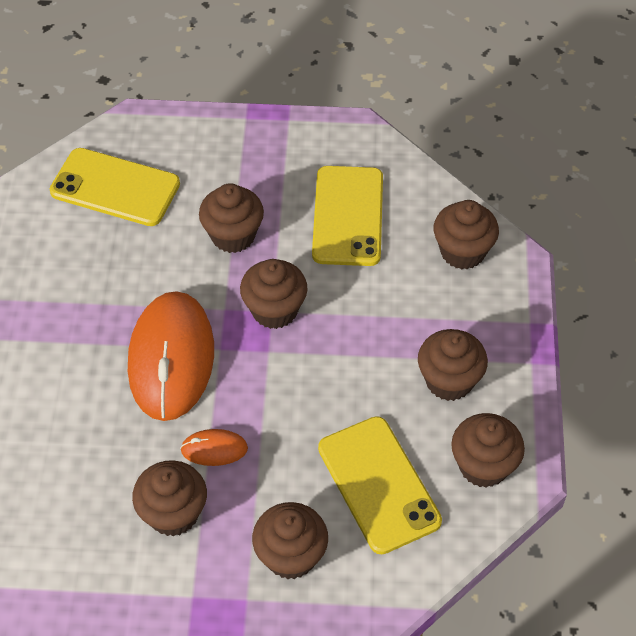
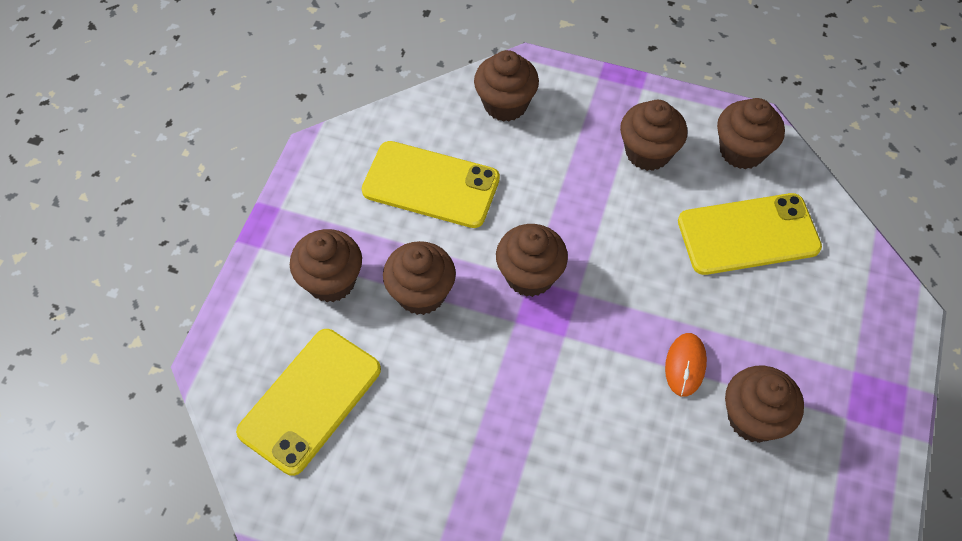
camera: 75 degrees left, 5 degrees up
orange mouse [128,291,214,421] -> none
brown cupcake [252,502,328,579] -> brown cupcake moved to [290,229,362,302]

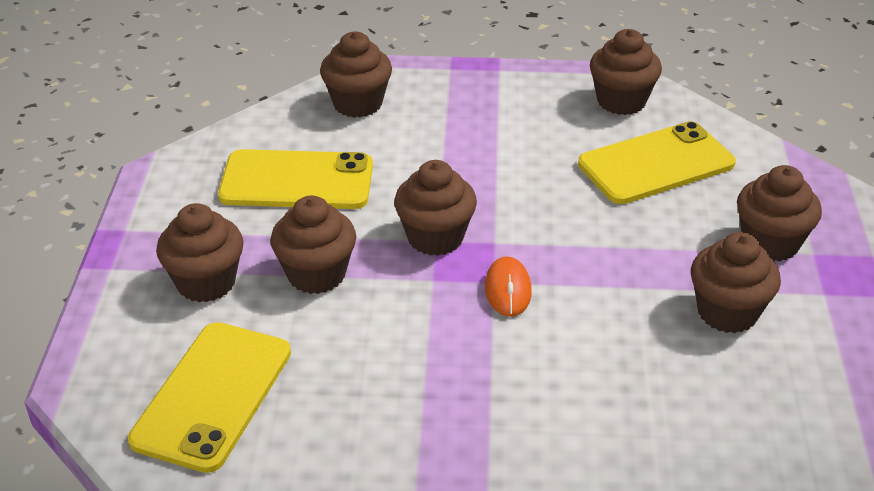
camera: 15 degrees left, 20 degrees down
brown cupcake [620,100,687,171] -> brown cupcake moved to [737,165,822,261]
orange mouse [665,333,707,397] -> orange mouse moved to [485,256,532,317]

